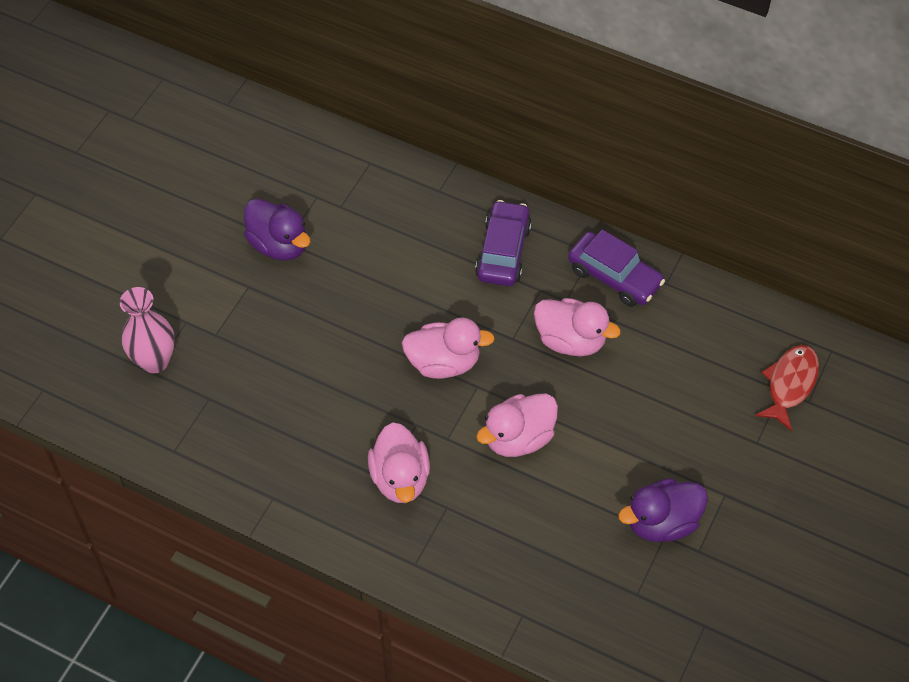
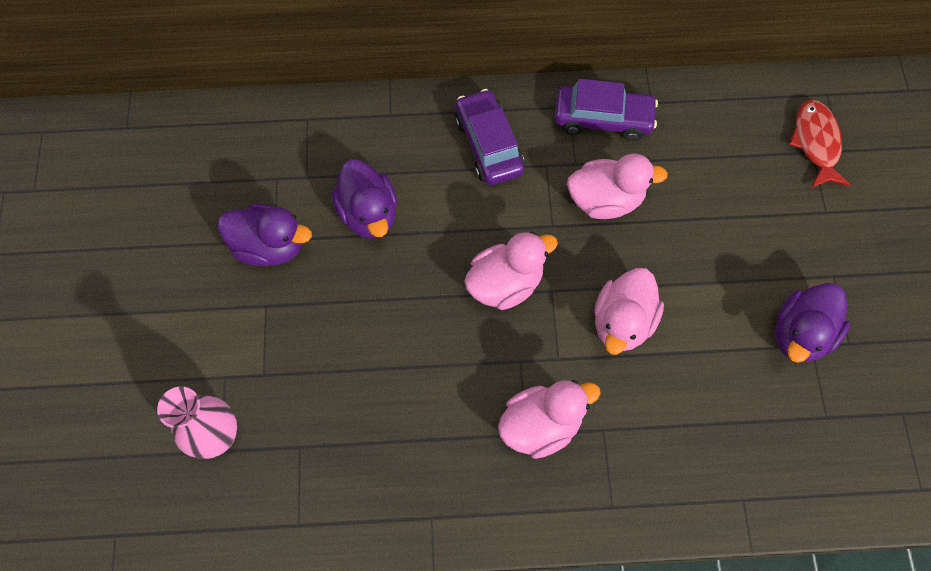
camera: 30 degrees left, 10 degrees up
pink duck [368,422,430,503] -> pink duck turned 75 degrees counterclockwise [498,380,601,459]
none -> purple duck [332,159,397,239]

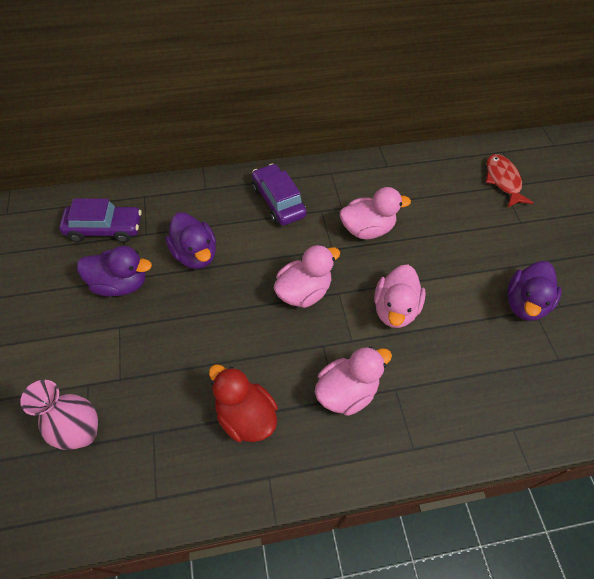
camera: 10 degrees left, 10 degrees down
purple car [555,79,658,141] -> purple car moved to [59,198,142,242]
none -> red duck [209,364,278,442]

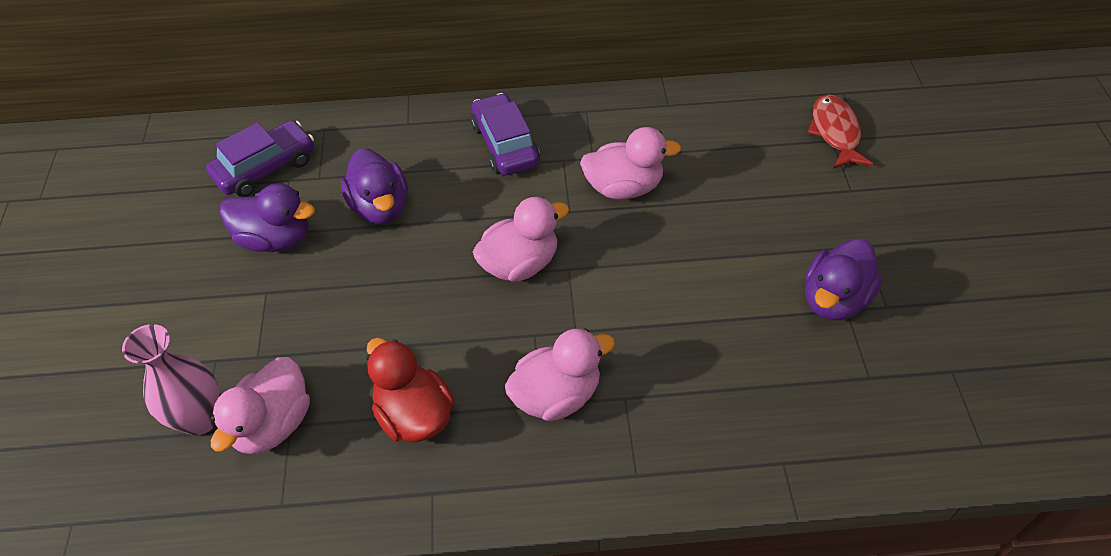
camera: 10 degrees right, 5 degrees down
purple car [59,198,142,242] -> purple car turned 45 degrees counterclockwise [206,120,314,197]
pink duck [374,265,426,328] -> pink duck moved to [211,357,310,455]

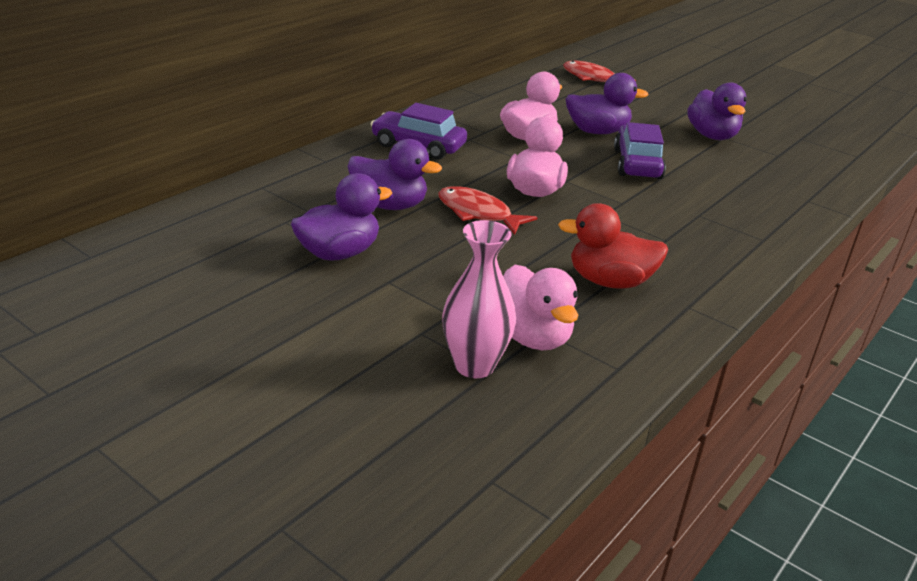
camera: 50 degrees left, 20 degrees down
purple car [206,120,314,197] -> purple car moved to [614,122,666,179]
pink duck [505,328,615,421] -> none
none -> red fish [438,186,537,235]
none -> purple duck [566,73,648,134]

